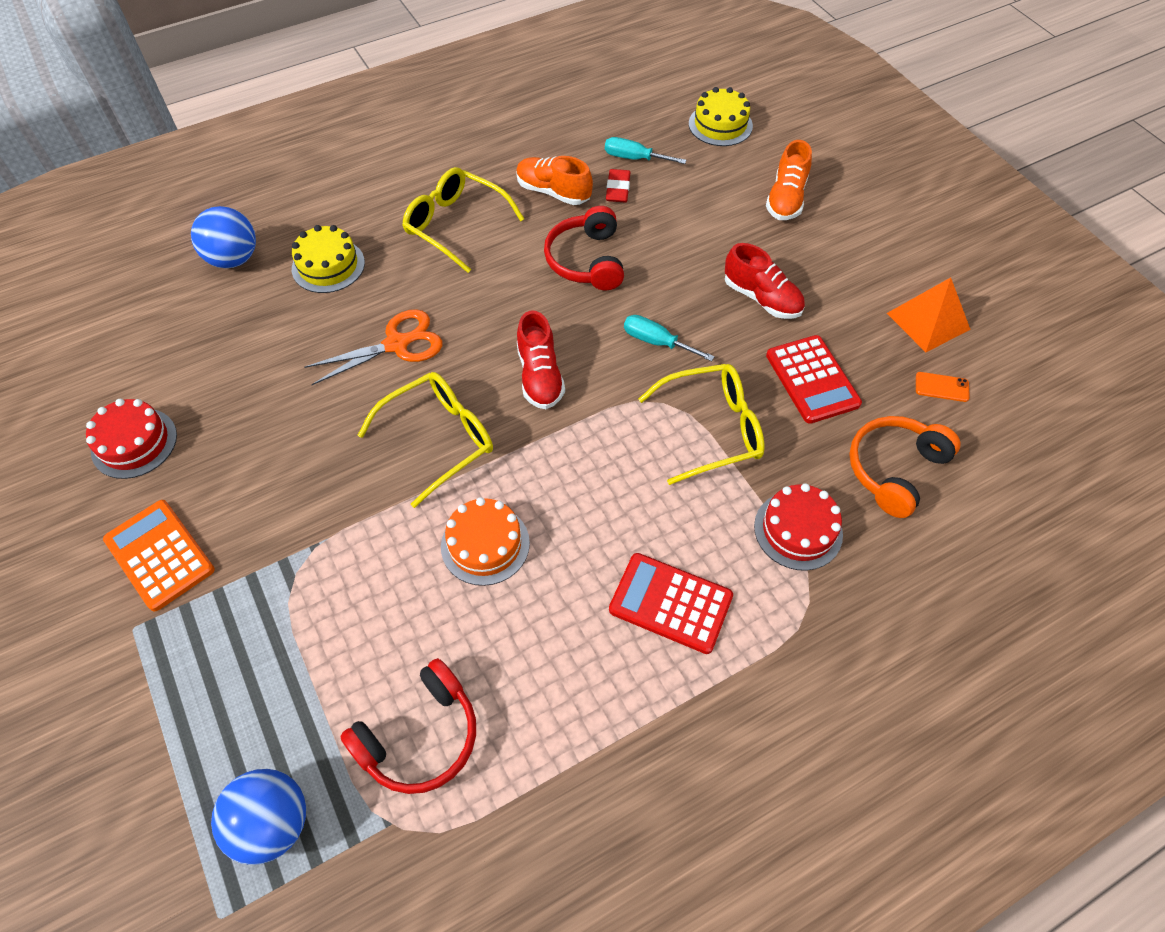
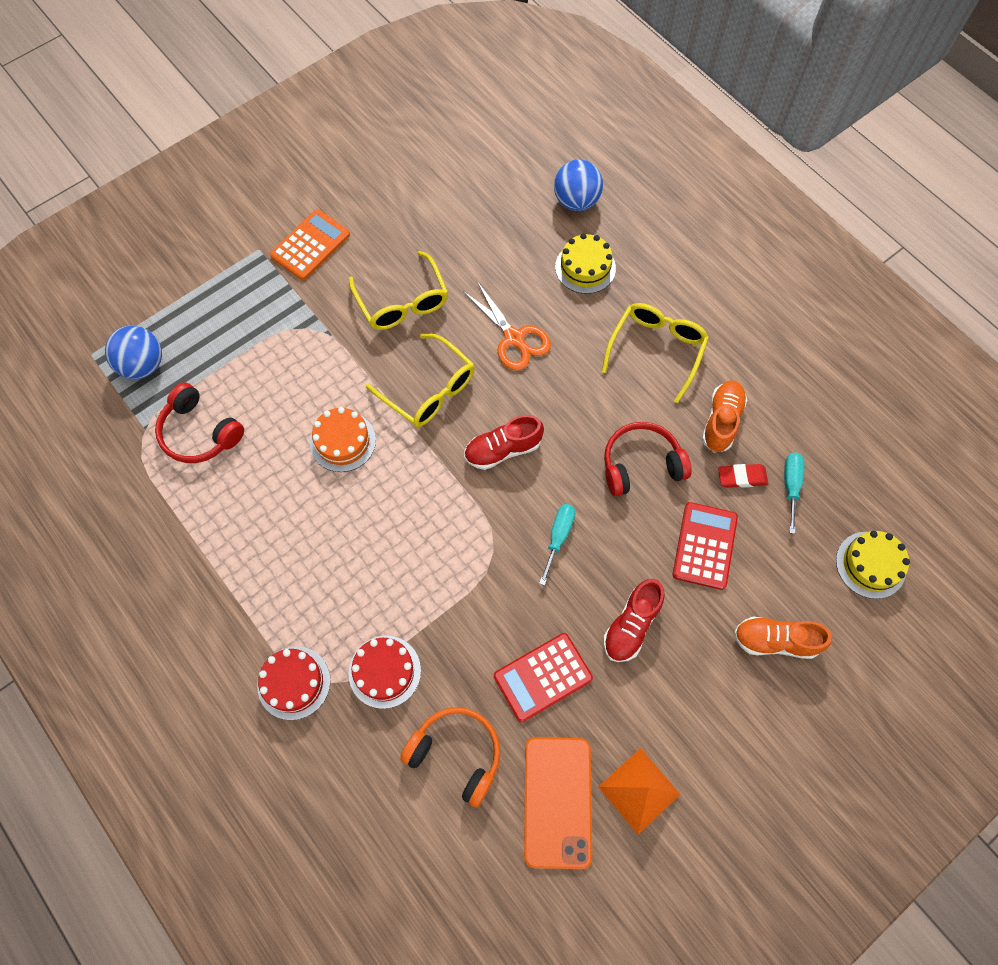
camera: 80 degrees right, 10 degrees up
red cake [86,399,177,479] -> red cake moved to [257,646,330,720]
red calculator [609,553,733,654] -> red calculator moved to [673,502,738,590]
yellow glasses [638,364,765,485] -> yellow glasses moved to [349,251,448,330]
orange phone [916,372,970,402] -> orange phone [524,737,592,869], size x2.48

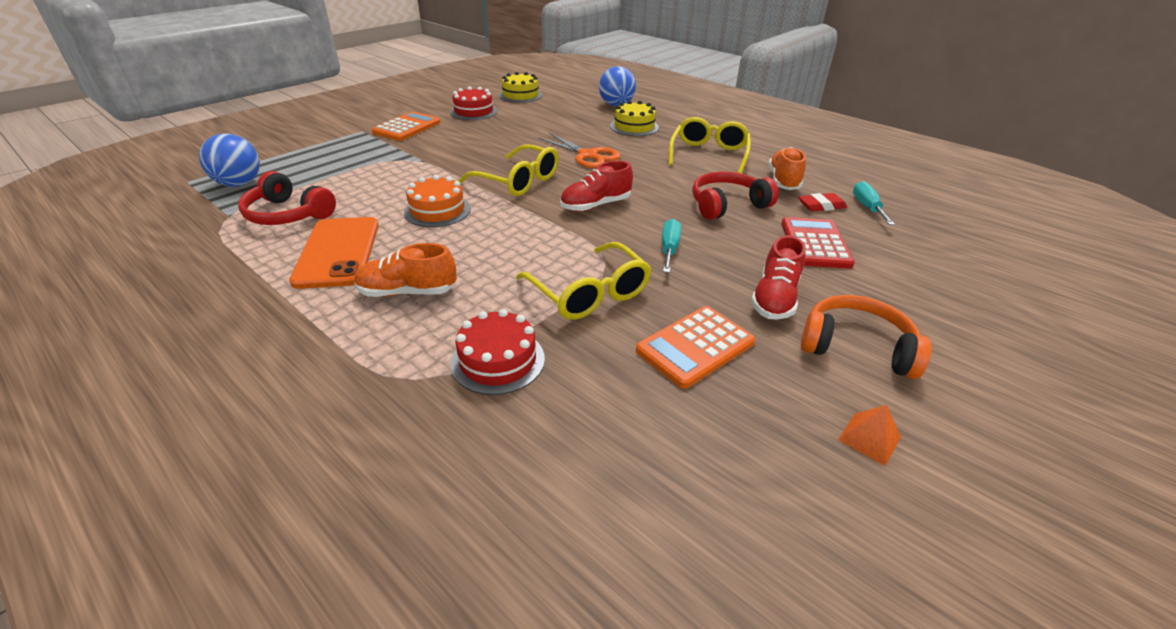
camera: 10 degrees left, 30 degrees down
red cake [257,646,330,720] -> red cake moved to [450,86,497,120]
yellow glasses [349,251,448,330] -> yellow glasses moved to [516,242,652,320]
orange headphones [400,707,500,808] -> orange headphones moved to [801,295,931,379]
red calculator [494,633,593,722] -> orange calculator [636,306,755,389]
orange phone [524,737,592,869] -> orange phone moved to [289,217,379,289]
orange pyramid [598,748,681,834] -> orange pyramid [838,405,901,466], size x0.57
orange shoe [734,617,832,659] -> orange shoe moved to [354,243,457,297]
yellow cake [836,531,910,599] -> yellow cake moved to [499,72,543,103]

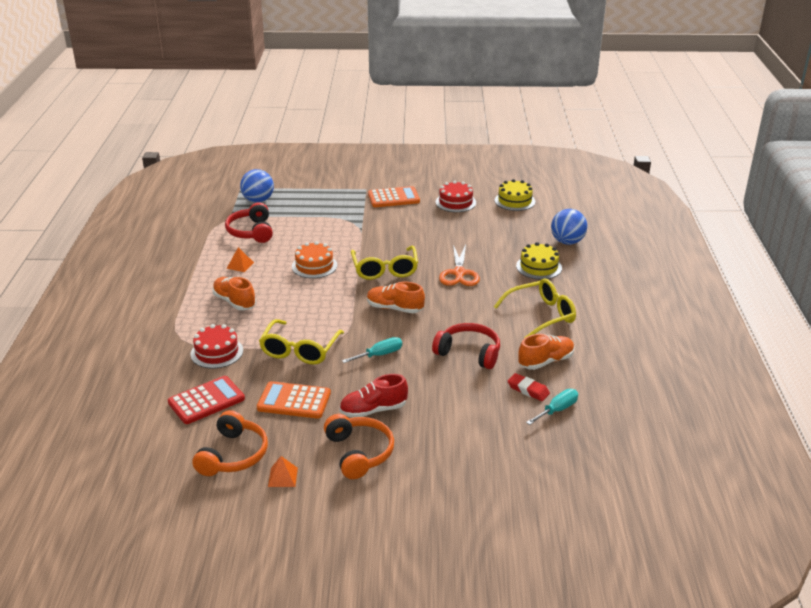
camera: 50 degrees right, 5 degrees down
orange phone [289,217,379,289] -> orange pyramid [227,247,254,272]
red shoe [560,161,633,212] -> orange shoe [367,282,425,313]
red calculator [781,217,855,269] -> red calculator moved to [168,376,245,424]
none -> orange headphones [192,410,268,476]

